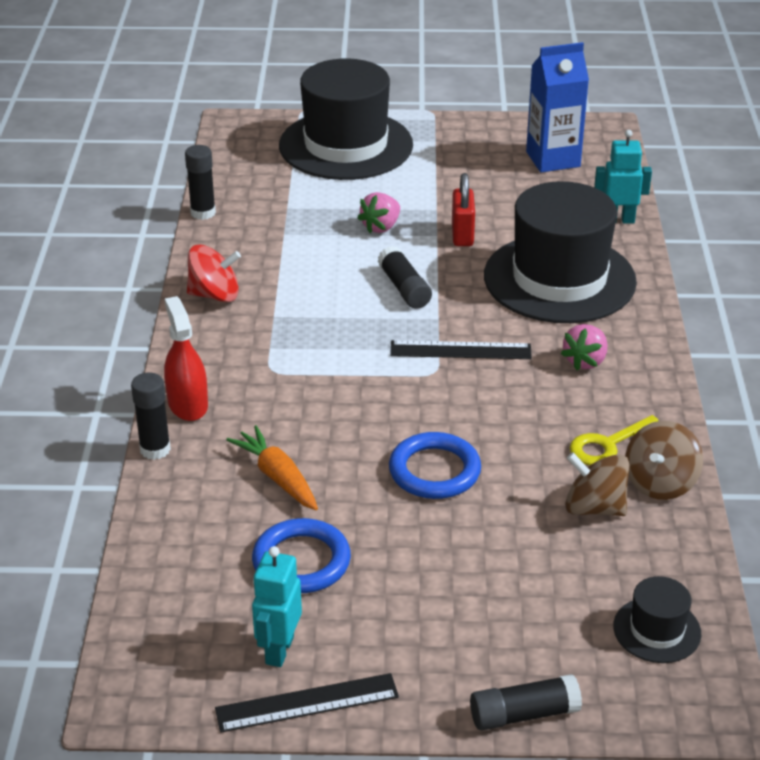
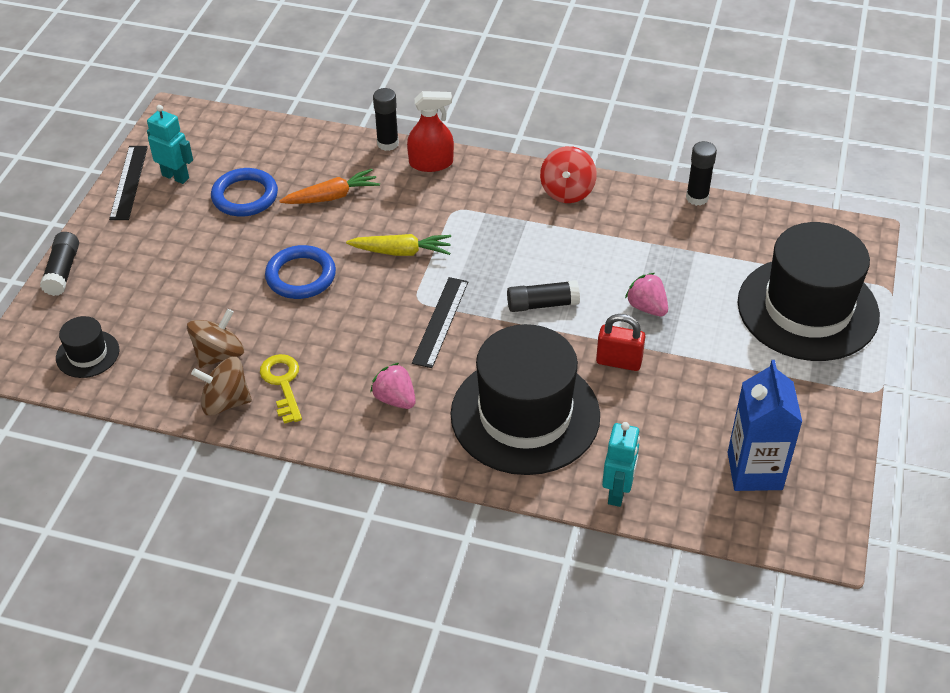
camera: 105 degrees right, 10 degrees up
brown spinning top [625,421,703,500] -> brown spinning top turned 45 degrees counterclockwise [191,357,252,416]
none -> yellow carrot [346,234,451,256]

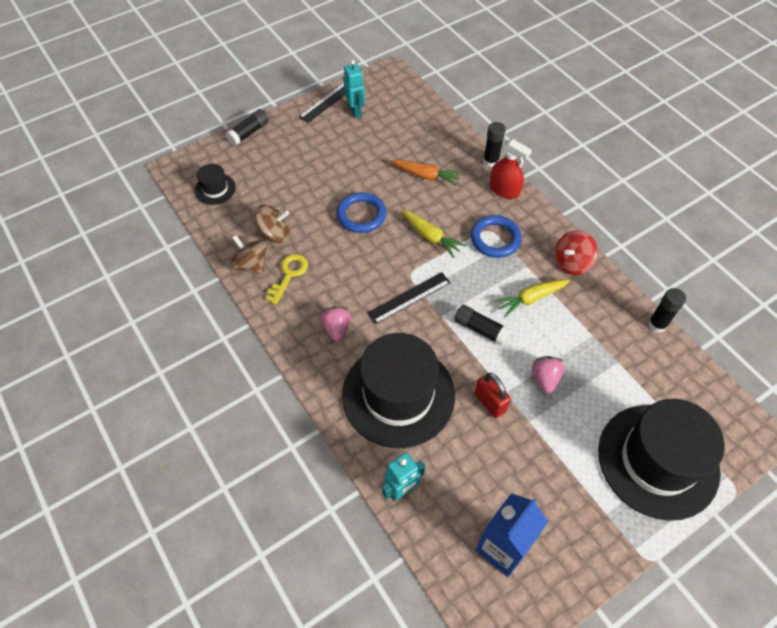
camera: 40 degrees right, 10 degrees up
blue ring [211,168,278,217] -> blue ring moved to [470,215,522,258]
none -> yellow carrot [494,280,570,317]

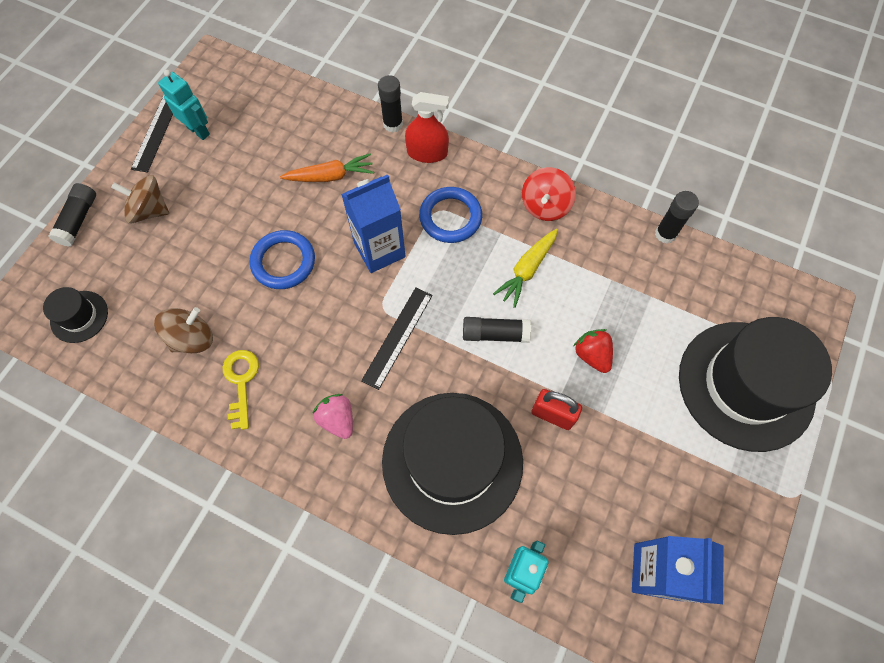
camera: 30 degrees left, 10 degrees up
brown spinning top [229,235,267,274] -> brown spinning top moved to [111,175,169,223]
yellow carrot [402,210,466,258] -> blue carton [341,174,406,273]
pink strawberry [532,356,564,393] -> red strawberry [573,329,613,373]

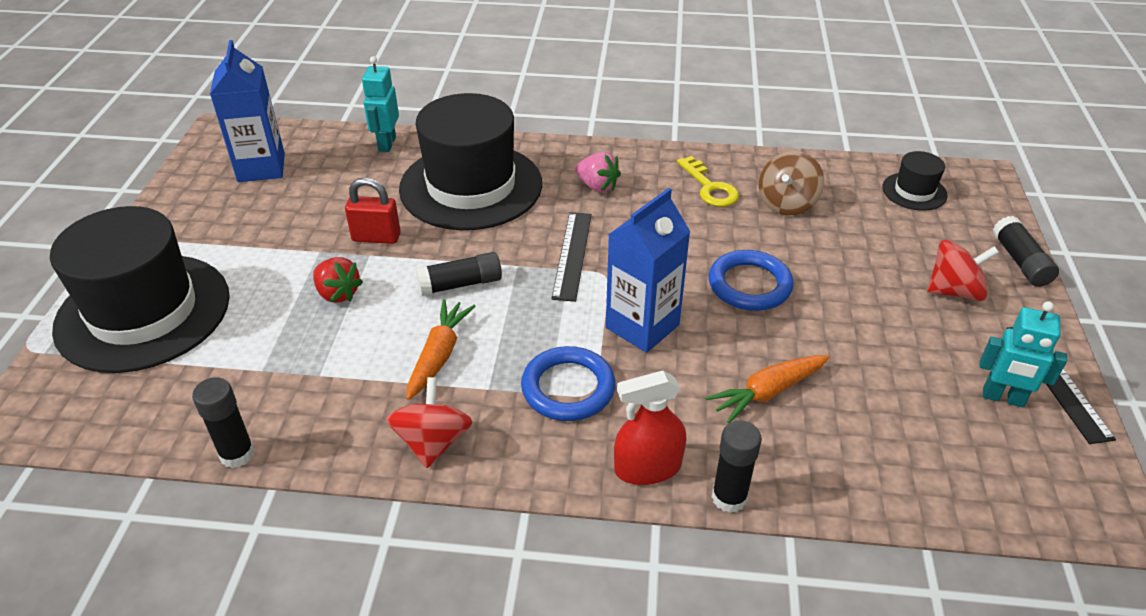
camera: 160 degrees right, 25 degrees down
brown spinning top [111,175,169,223] -> red spinning top [927,240,999,301]
yellow carrot [493,229,558,308] -> orange carrot [406,299,476,400]

